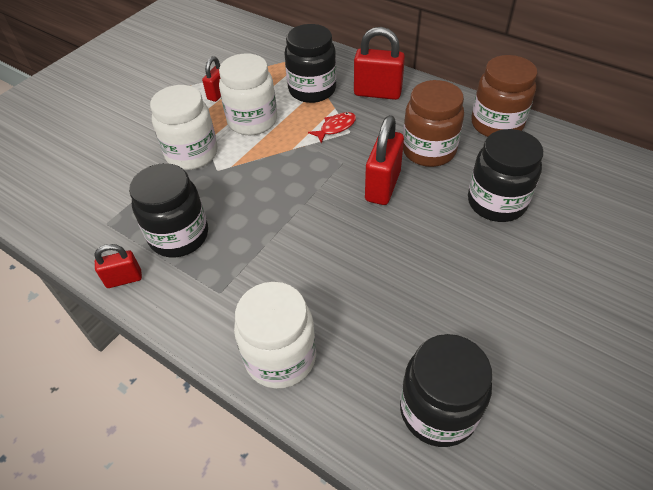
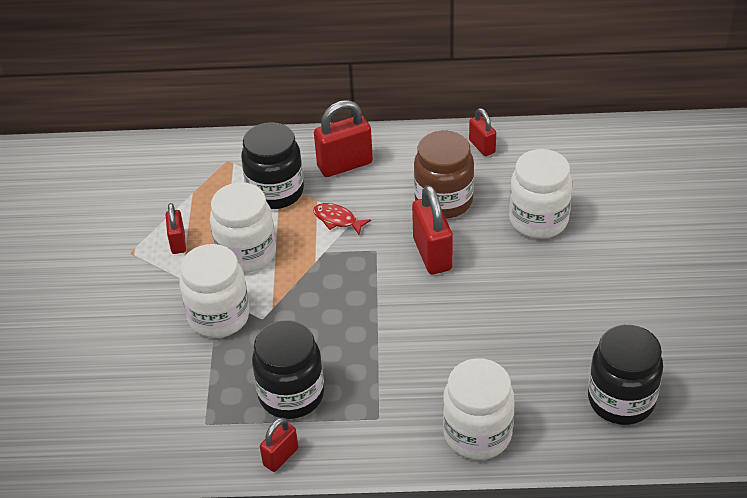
camera: 35 degrees left, 5 degrees down
red fish [308,112,356,143] -> red fish turned 75 degrees counterclockwise [313,203,371,235]
black jar [468,129,543,222] -> white jar [509,149,572,239]
brown jar [471,55,537,137] -> red padlock [469,108,496,156]

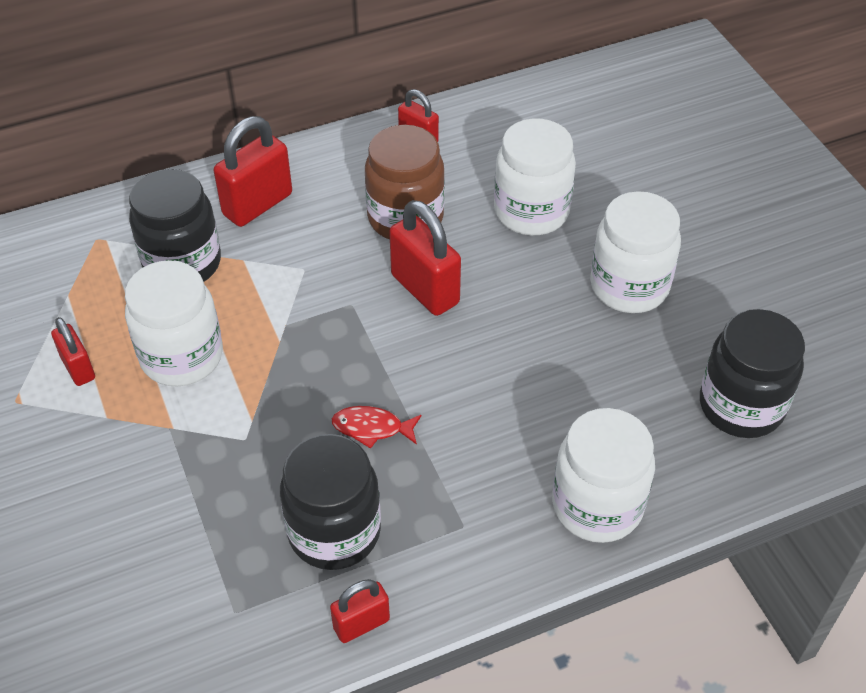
camera: 25 degrees left, 5 degrees up
white jar [179,244,250,338] -> white jar moved to [590,191,681,313]
red padlock [260,418,298,472] -> red padlock turned 45 degrees clockwise [330,579,390,643]
red fish [313,203,371,235] -> red fish moved to [332,406,422,449]

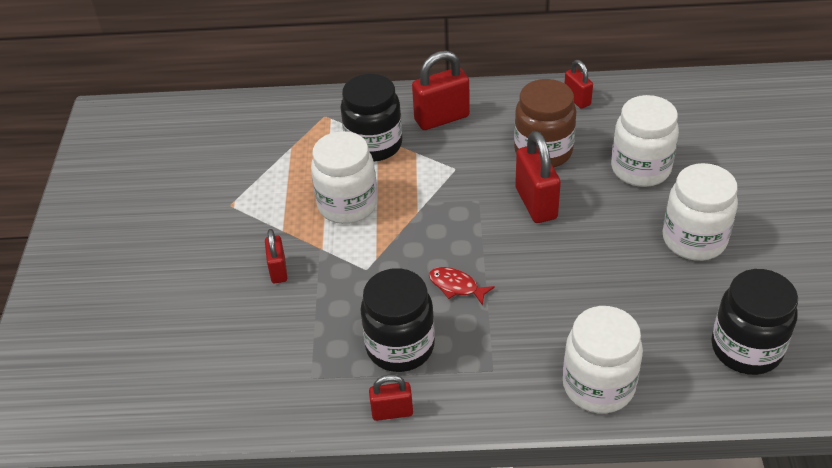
camera: 25 degrees right, 5 degrees down
red padlock [51,317,95,386] -> red padlock moved to [265,229,287,283]

